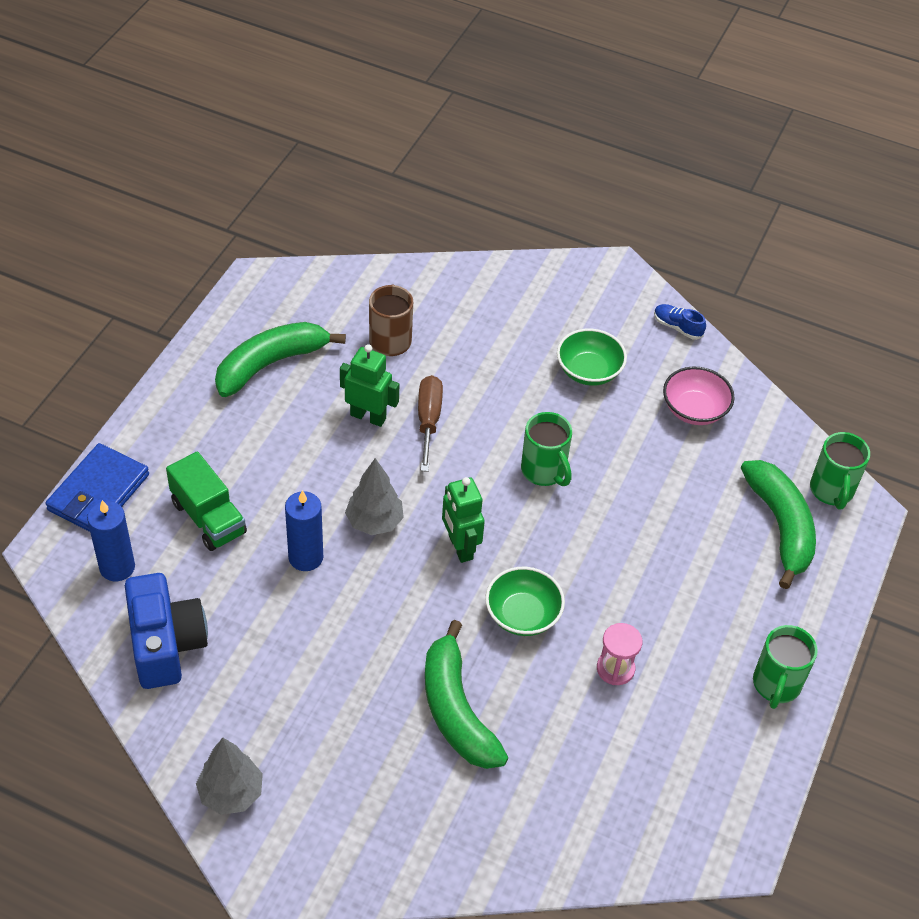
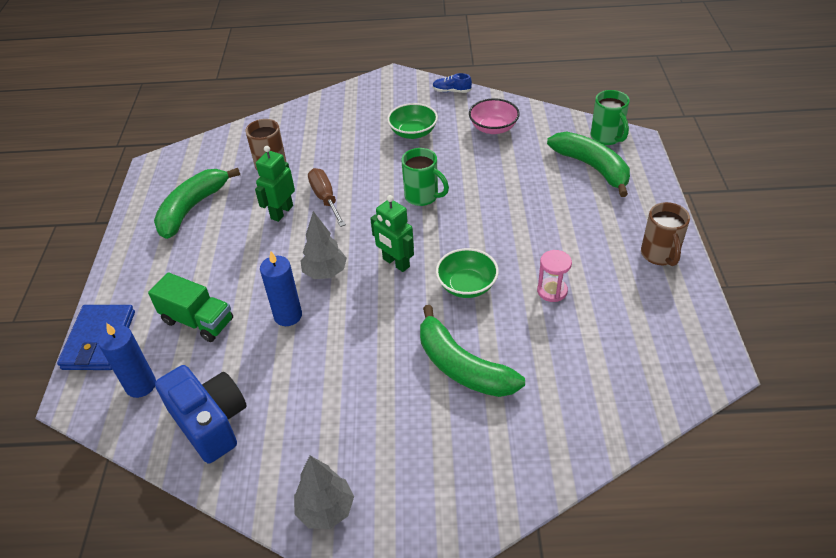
camera: 20 degrees left, 5 degrees down
green robot [340,344,399,427] -> green robot turned 60 degrees counterclockwise [255,146,295,222]
green mug [753,625,818,709] -> brown mug [641,202,690,266]

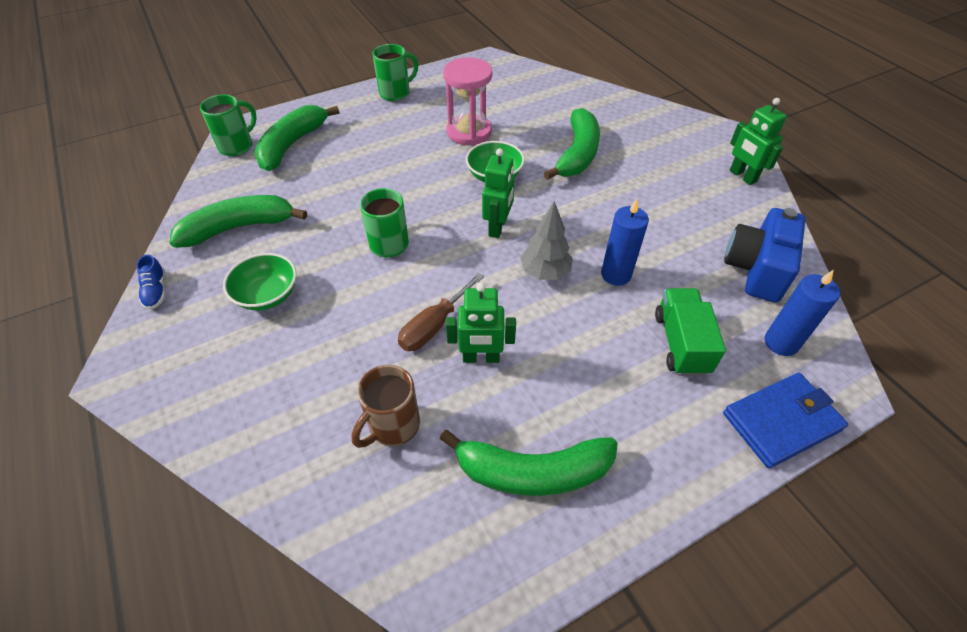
camera: 120 degrees left, 5 degrees up
grey tree [294,456,354,529] -> green robot [730,98,787,185]
pink bowl [469,98,520,134] -> green banana [169,195,307,248]
pink hourglass [537,250,572,302] -> pink hourglass [443,57,492,145], size x1.75
brown mug [641,202,690,266] -> green mug [372,44,418,101]

